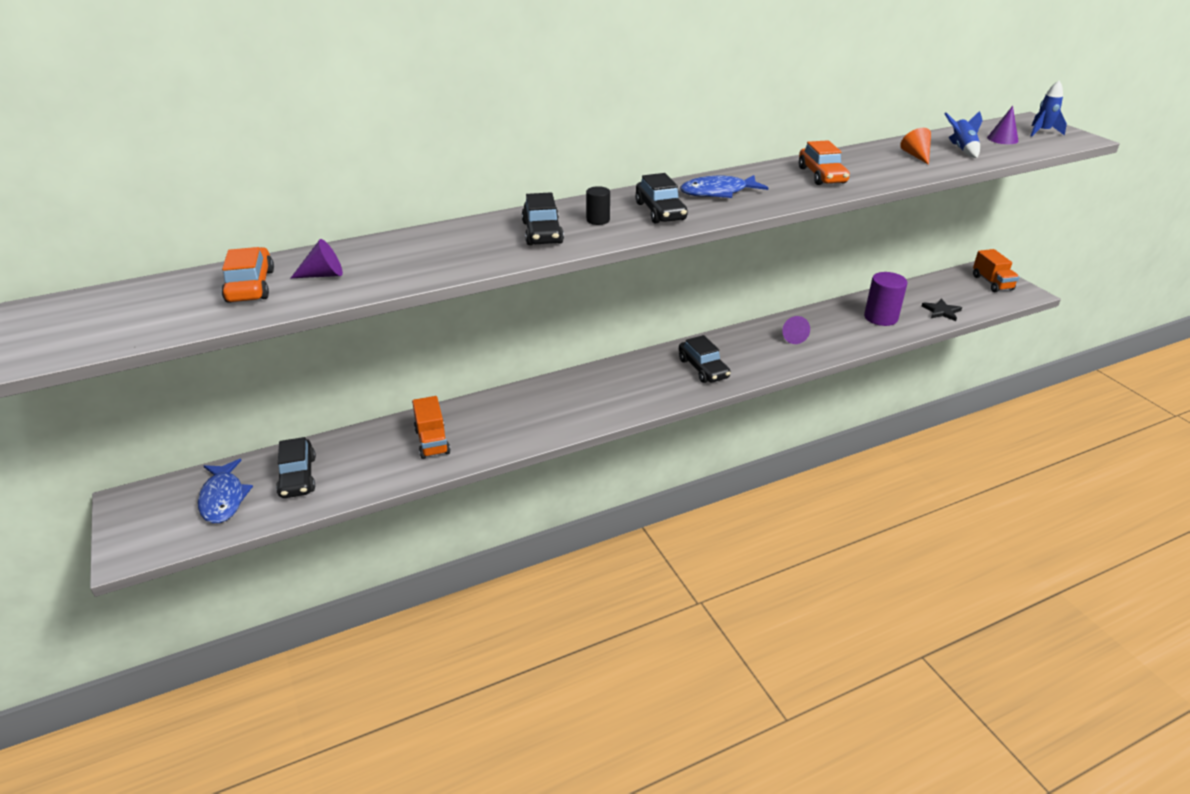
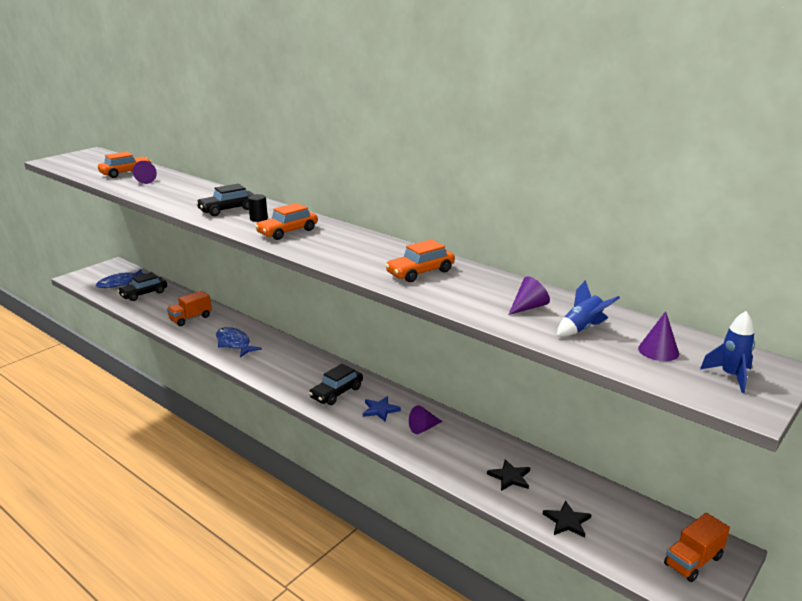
camera: 65 degrees right, 10 degrees down
black car [635,173,688,224] -> orange car [255,203,318,240]
blue fish [680,175,768,198] -> blue fish moved to [216,327,262,357]
purple cylinder [864,272,907,326] -> black star [487,459,530,491]
orange cone [900,128,931,165] -> purple cone [508,276,550,315]
none -> blue star [363,396,401,421]

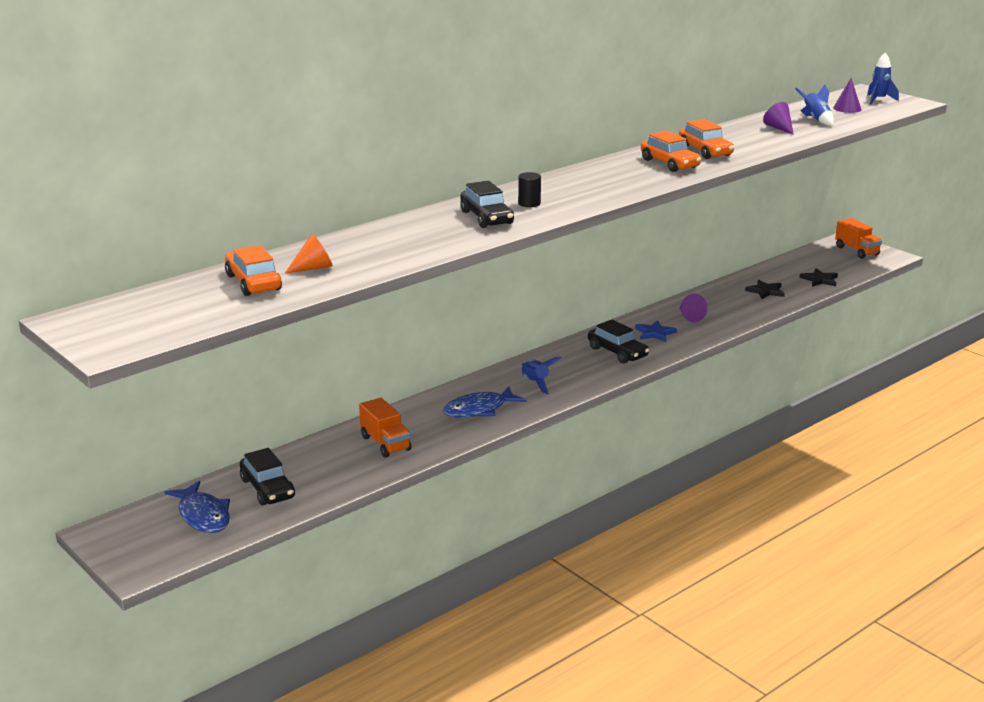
camera: 80 degrees left, 0 degrees up
purple cone [133,161,157,184] -> orange cone [285,234,333,274]
orange car [255,203,318,240] -> orange car moved to [641,131,701,172]
none -> blue rocket [521,356,561,394]

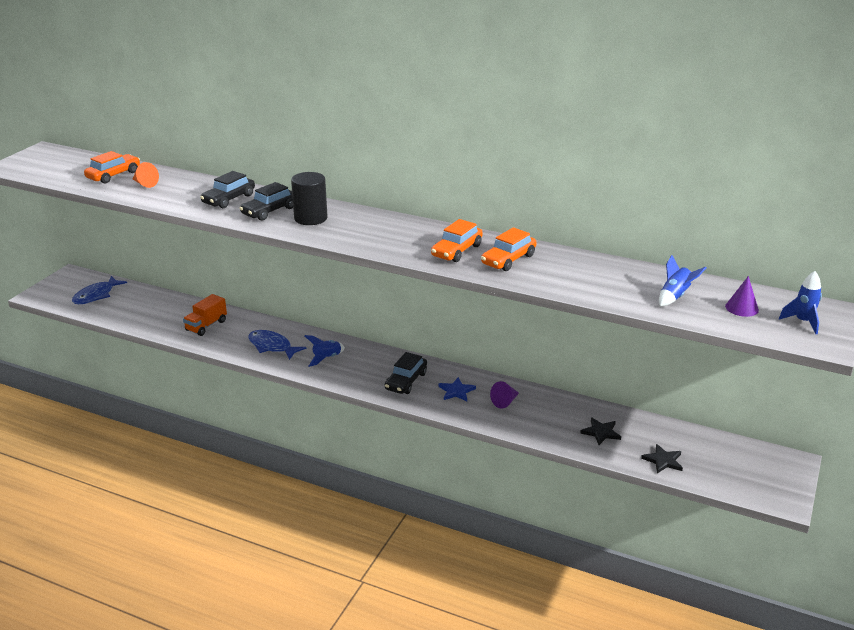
camera: 65 degrees right, 5 degrees up
black car [240,448,295,505] -> black car moved to [200,171,255,208]
black cylinder [518,172,541,207] -> black cylinder [291,172,328,225], size x1.85
purple cone [763,102,794,135] -> none
orange truck [835,218,882,259] -> none

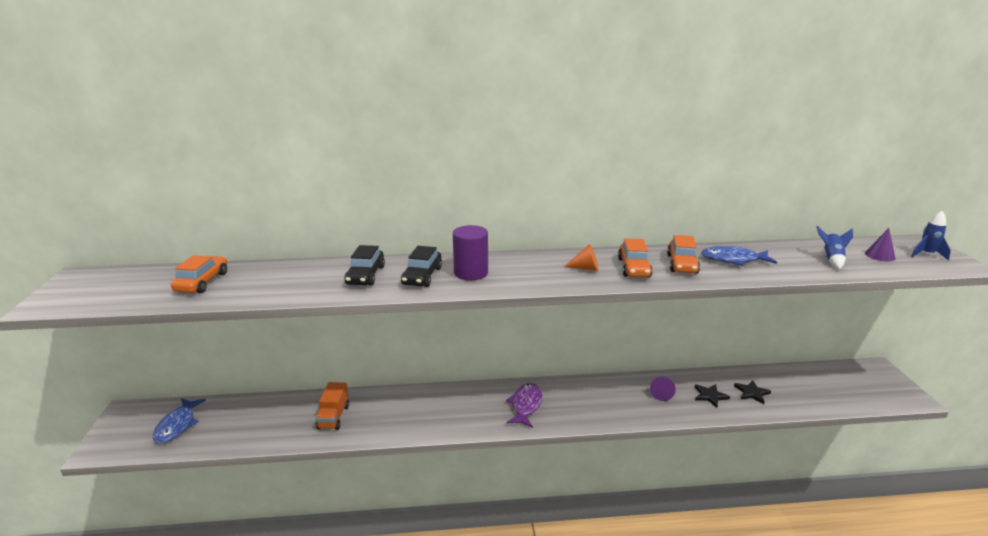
camera: 30 degrees left, 5 degrees down
orange cone [133,162,159,188] -> orange cone moved to [564,244,598,271]
blue fish [248,330,307,360] -> blue fish moved to [701,246,777,266]
black cylinder [291,172,328,225] -> purple cylinder [453,225,488,281]
blue rocket [305,335,345,367] -> none
black car [385,352,427,394] -> none
blue star [439,377,476,401] -> none
black star [641,444,683,474] -> black star moved to [695,384,730,408]
none -> purple fish [506,383,542,428]

